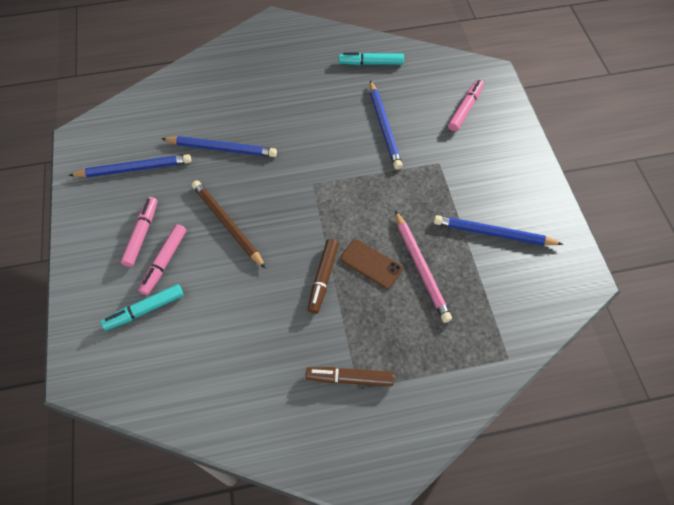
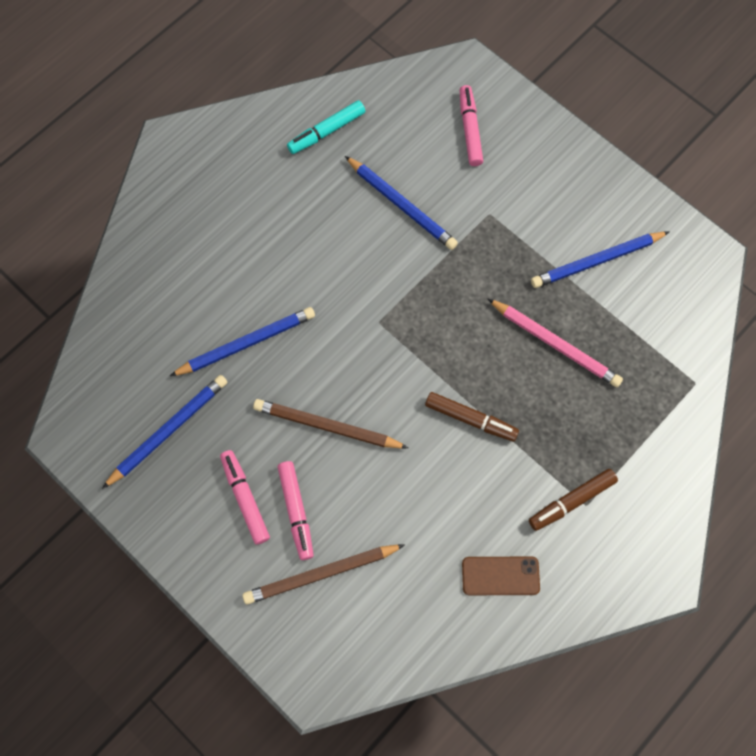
camera: 35 degrees left, 10 degrees up
turquoise marker [101,284,184,331] -> brown pencil [242,545,405,605]
brown marker [308,239,339,314] -> brown marker turned 45 degrees counterclockwise [425,392,519,442]
brown phone [340,239,403,289] -> brown phone moved to [462,557,540,595]

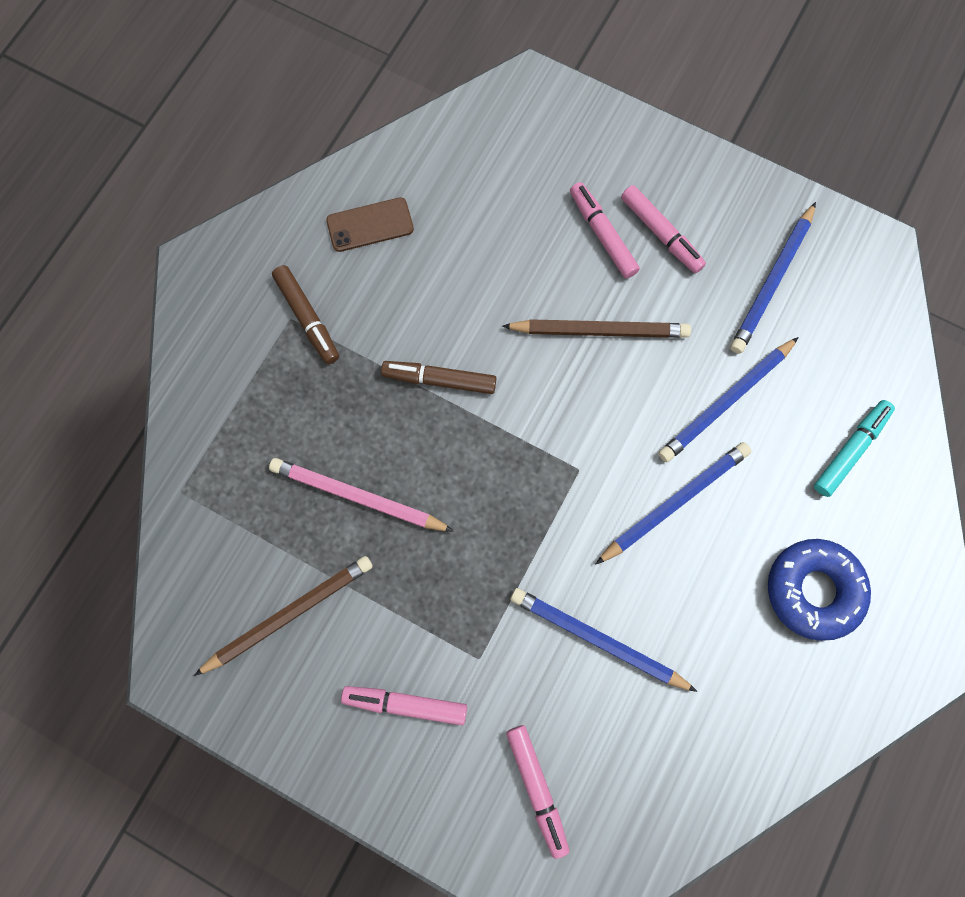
camera: 165 degrees right, 5 degrees up
brown pencil [242,545,405,605] -> brown pencil moved to [194,556,373,676]
turquoise marker [287,100,365,154] -> turquoise marker moved to [814,400,895,497]
brown marker [529,469,618,531] -> brown marker turned 105 degrees clockwise [272,265,339,364]
blue pencil [531,231,670,288] -> blue pencil moved to [596,442,751,564]
none -> pink marker [341,686,467,725]
none -> blue donut [768,539,871,641]

